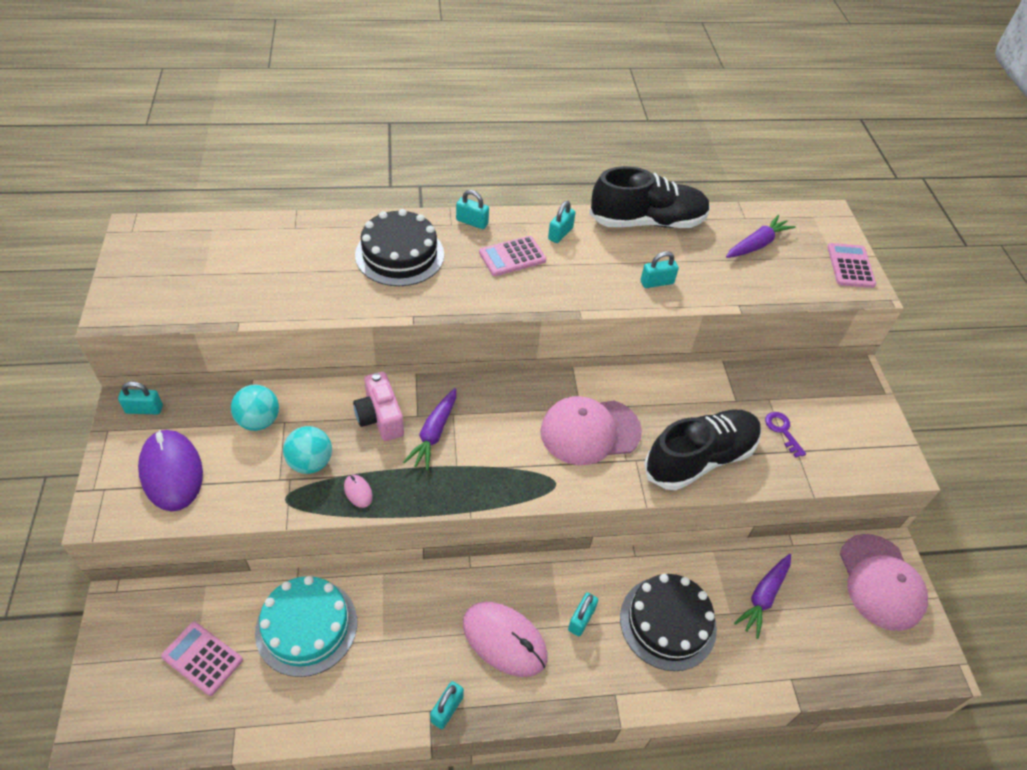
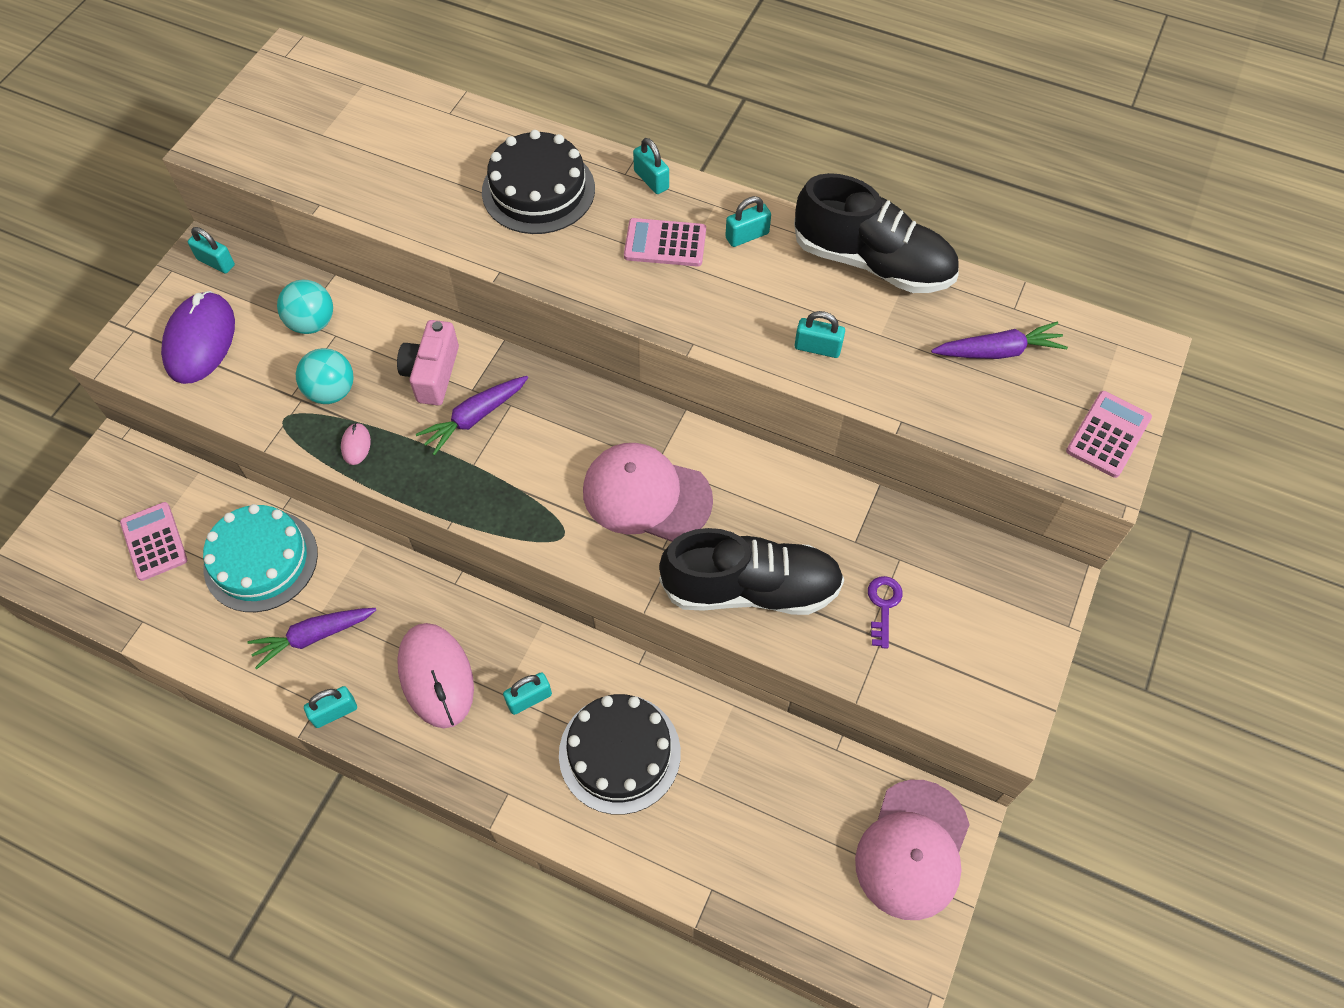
camera: 35 degrees right, 10 degrees up
purple carrot [734,554,791,639] -> purple carrot moved to [248,608,376,669]

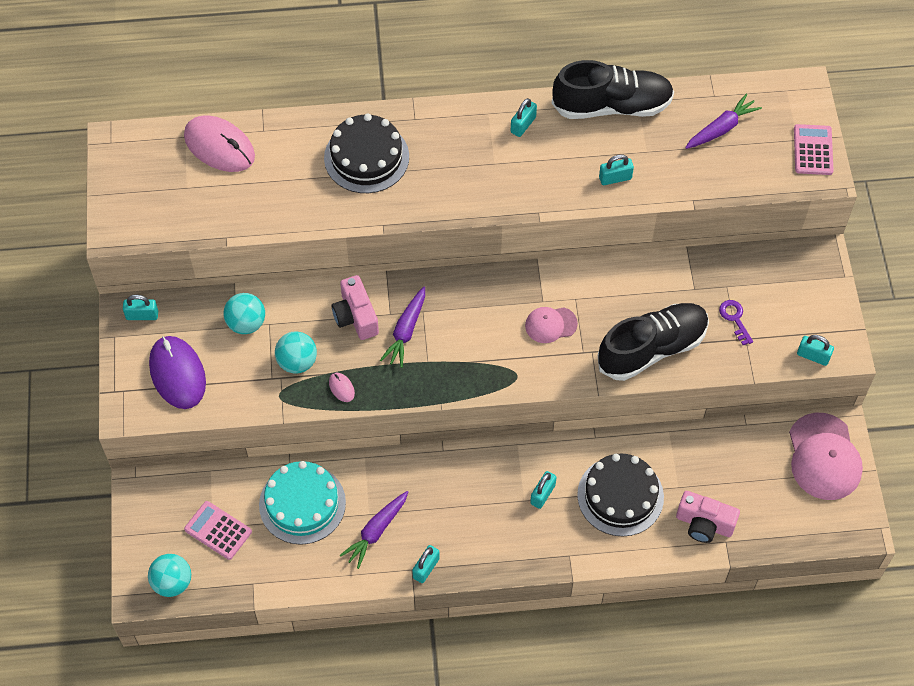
camera: 30 degrees left, 0 degrees up
pink mouse [397,623,474,728] -> pink mouse moved to [184,115,255,172]
pink cap [583,443,713,542] -> pink cap [525,307,578,343], size x0.55
pink calculator [624,218,706,266] -> none
turquoise padlock [633,138,669,194] -> turquoise padlock moved to [797,335,834,366]
none -> turquoise ball [148,554,191,597]
none -> pink camera [676,491,740,543]

